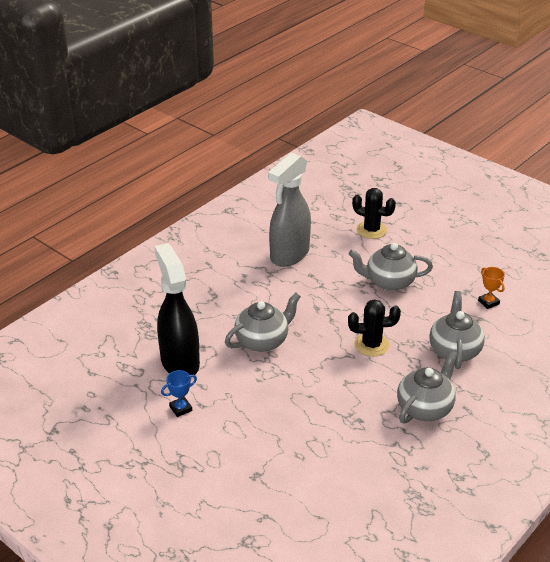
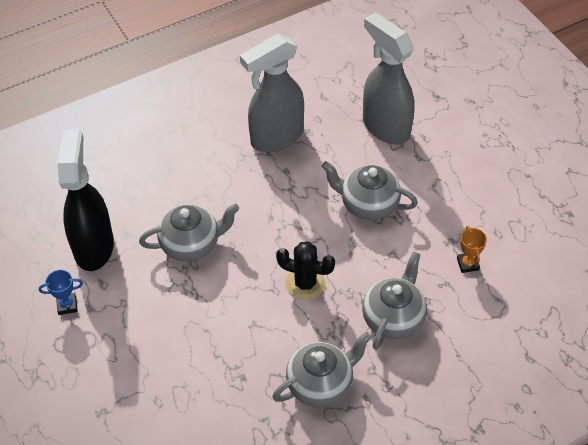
camera: 20 degrees right, 15 degrees up
black cactus [352,188,396,239] -> grey spray bottle [363,12,415,145]

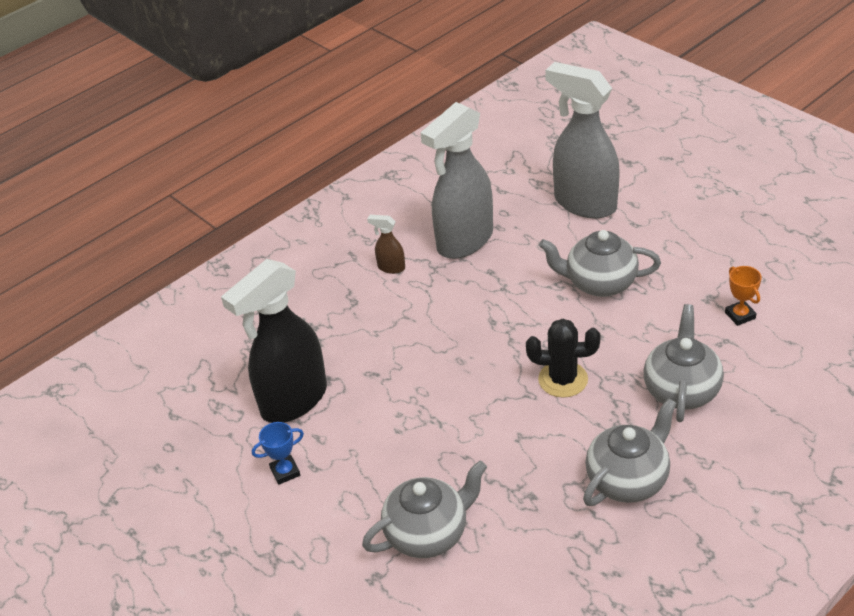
camera: 10 degrees left, 10 degrees down
black spray bottle [58,129,114,271] -> black spray bottle turned 120 degrees counterclockwise [221,259,327,423]
grey teapot [139,204,239,262] -> grey teapot moved to [362,460,487,558]
none -> brown spray bottle [367,215,405,274]

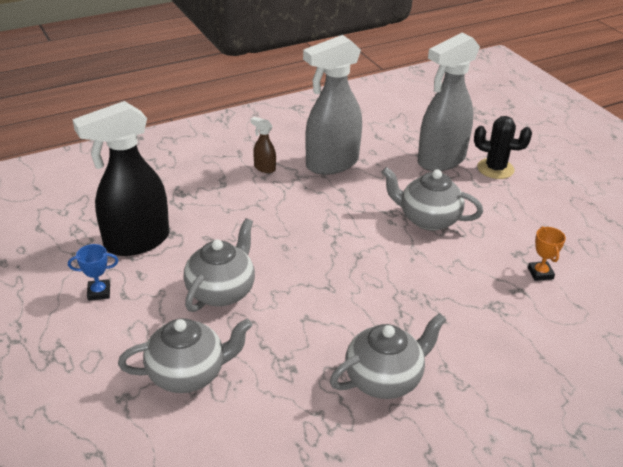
camera: 10 degrees right, 5 degrees down
black cactus [526,319,600,398] -> black cactus moved to [474,116,532,179]
grey spray bottle [545,62,620,219] -> grey spray bottle turned 90 degrees counterclockwise [418,33,480,171]
grey teapot [643,304,724,422] -> grey teapot moved to [184,218,255,312]

